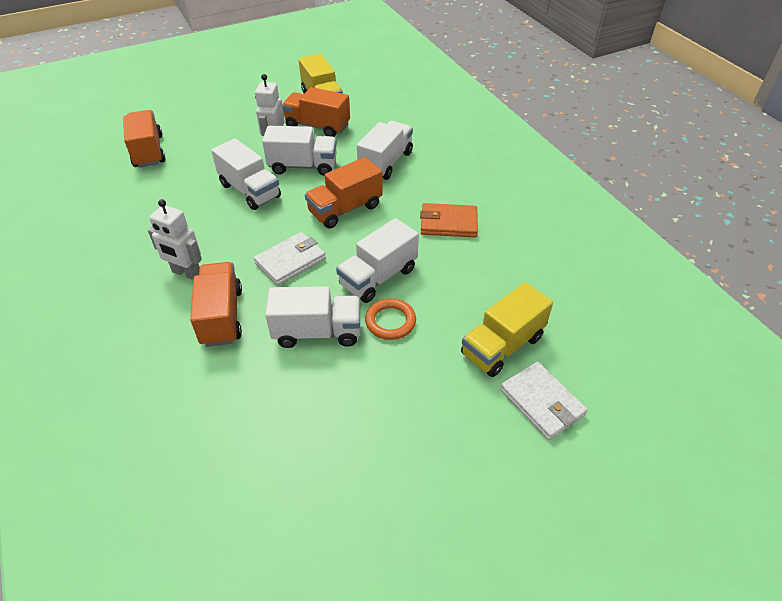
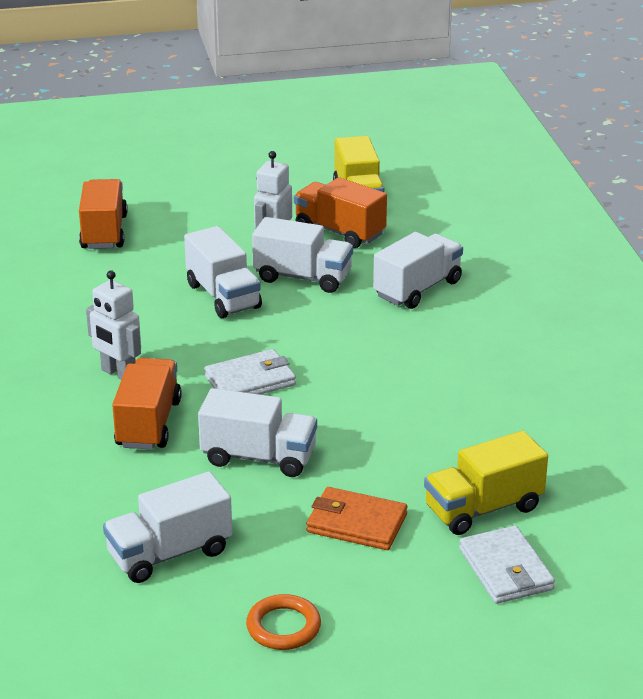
camera: 15 degrees right, 15 degrees down
orange truck [305,157,382,229] -> none
white truck [336,218,419,303] -> white truck moved to [103,472,232,583]
orange ring [365,298,416,340] -> orange ring moved to [246,594,321,650]
orange wallet [420,203,478,237] -> orange wallet moved to [306,487,407,550]

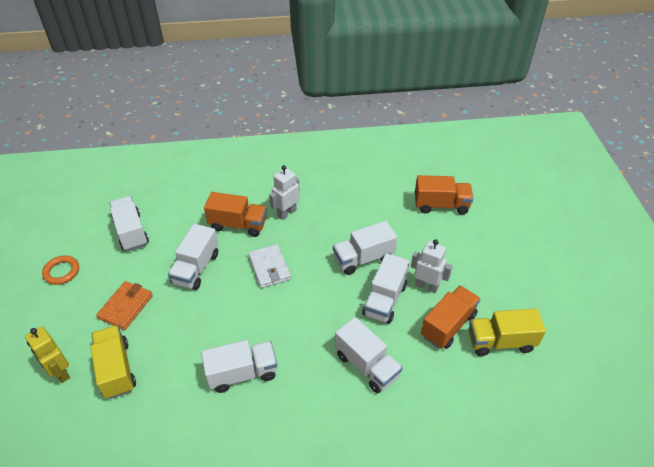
camera: 95 degrees right, 15 degrees up
white wallet [459,526,555,604] -> yellow robot [25,326,70,383]
none -> white truck [201,340,277,393]

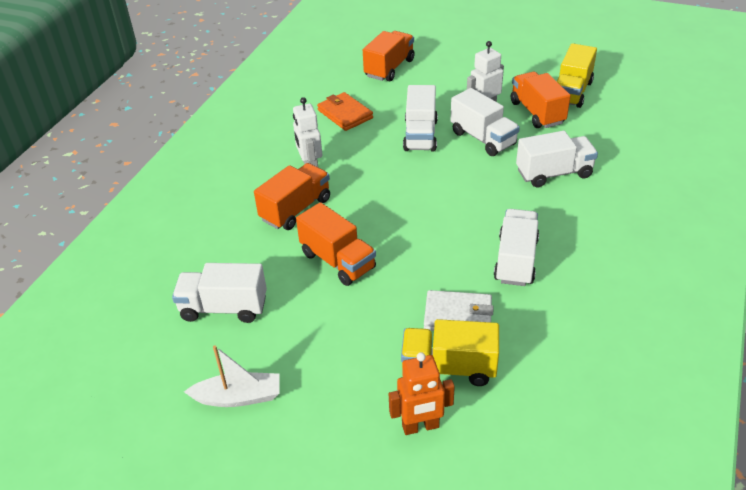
camera: 60 degrees left, 5 degrees down
yellow robot [25,326,70,383] -> orange robot [389,352,455,435]
orange ring [42,255,79,285] -> white boat [184,346,280,407]
orange wallet [96,281,153,330] -> orange wallet moved to [317,92,373,131]
white truck [168,224,218,290] -> orange truck [296,202,376,286]
white wallet [248,244,291,288] -> white wallet moved to [424,290,494,331]

